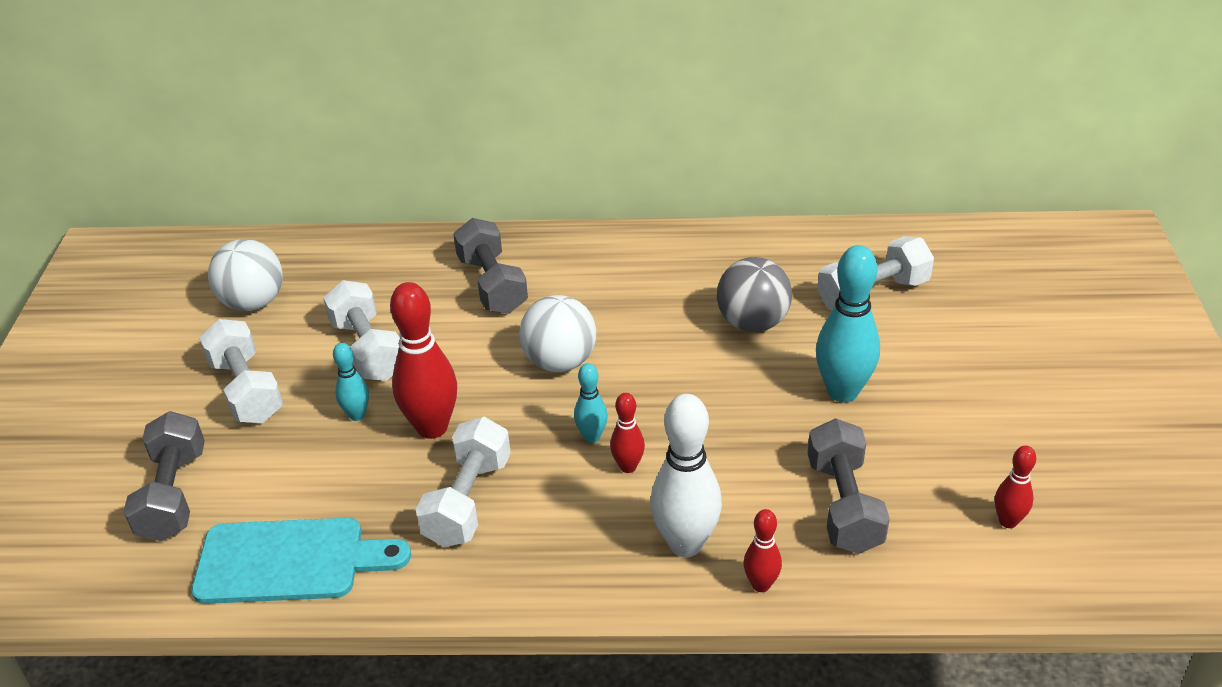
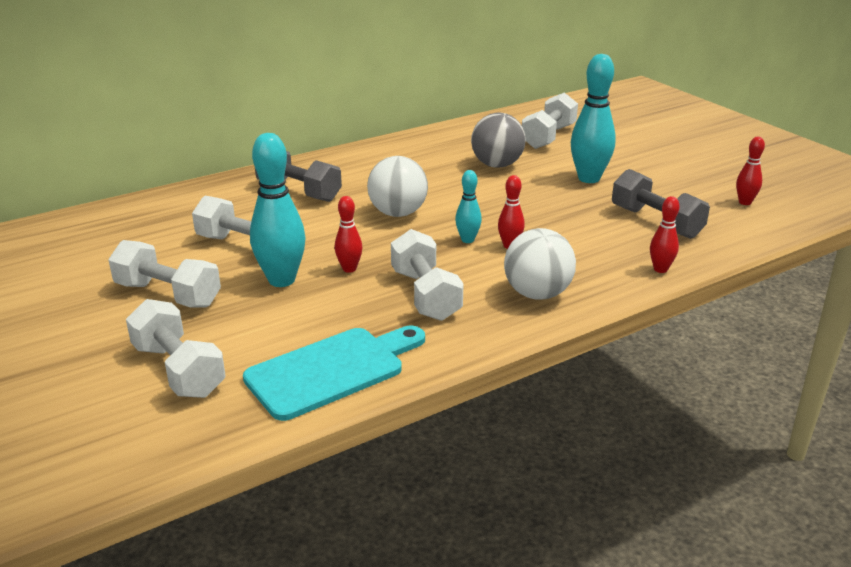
camera: 35 degrees left, 10 degrees down
grey dumbbell [123,411,205,541] -> white dumbbell [126,299,226,398]
white ball [208,239,283,311] -> white ball moved to [504,228,576,300]
turquoise bowling pin [333,343,369,421] -> turquoise bowling pin [250,133,306,287], size x1.90
red bowling pin [390,282,457,439] -> red bowling pin [335,196,362,273], size x0.53
white bowling pin [650,394,722,557] -> none

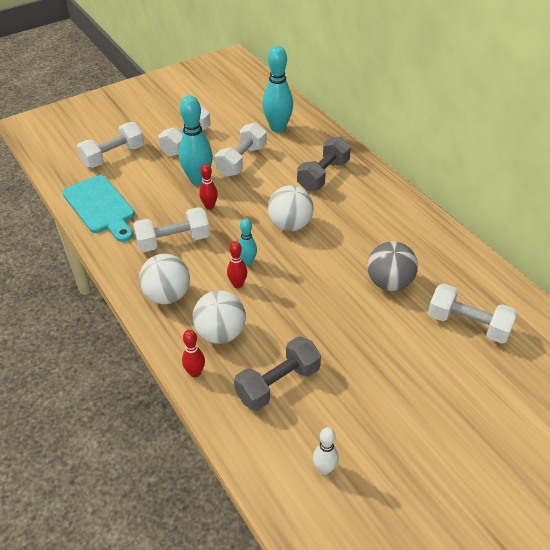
camera: 90 degrees right, 15 degrees up
turquoise bowling pin [571,54,616,183] -> turquoise bowling pin moved to [262,46,293,132]
red bowling pin [736,137,765,205] -> white bowling pin [313,427,339,475]
none -> white ball [193,290,246,344]

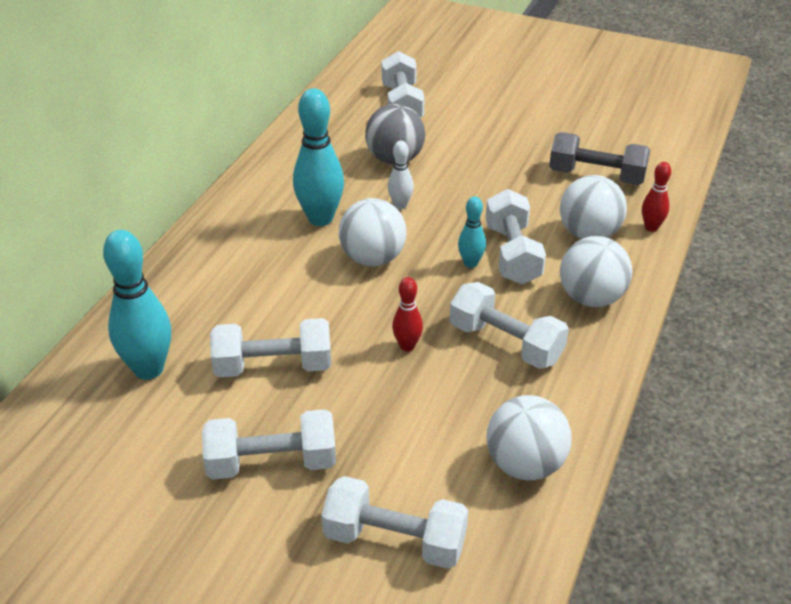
camera: 125 degrees left, 5 degrees down
turquoise cutting board [62,175,135,242] -> white ball [487,395,572,481]
turquoise bowling pin [179,95,213,185] -> turquoise bowling pin moved to [293,88,344,226]
red bowling pin [227,241,247,288] -> white dumbbell [486,189,546,285]
grey dumbbell [297,137,351,191] -> none
white bowling pin [313,427,339,475] -> white bowling pin moved to [388,141,414,209]

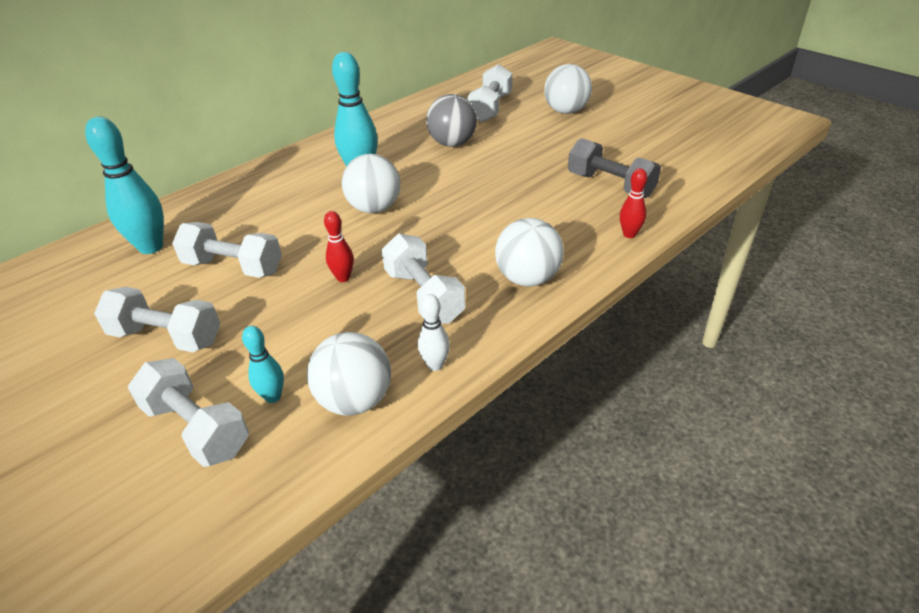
camera: 25 degrees right, 0 degrees up
white bowling pin [388,141,414,209] -> white bowling pin moved to [418,294,450,371]
turquoise bowling pin [458,197,486,268] -> turquoise bowling pin moved to [242,326,284,403]
white dumbbell [486,189,546,285] -> none
white ball [560,175,627,239] -> white ball moved to [544,64,592,114]

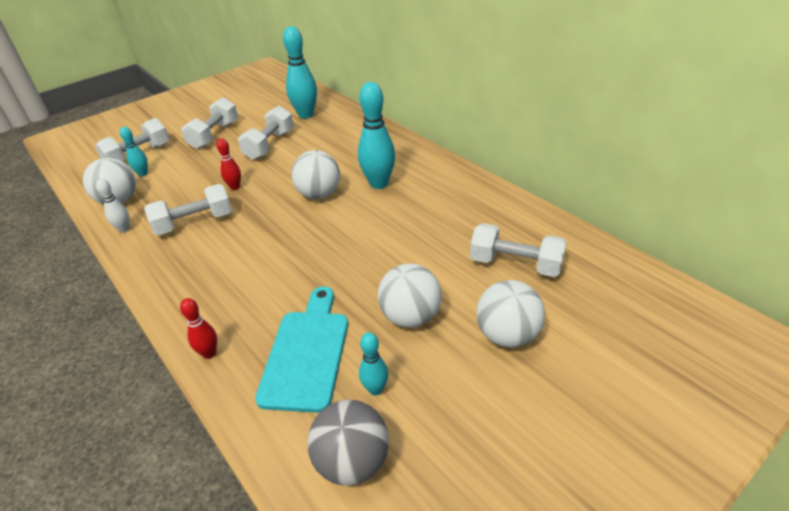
camera: 95 degrees right, 0 degrees up
grey ball [427,94,477,147] -> grey ball moved to [307,400,389,486]
white ball [495,218,564,286] -> white ball moved to [378,264,442,328]
grey dumbbell [568,138,661,198] -> turquoise cutting board [255,287,348,413]
none -> turquoise bowling pin [359,332,388,395]

